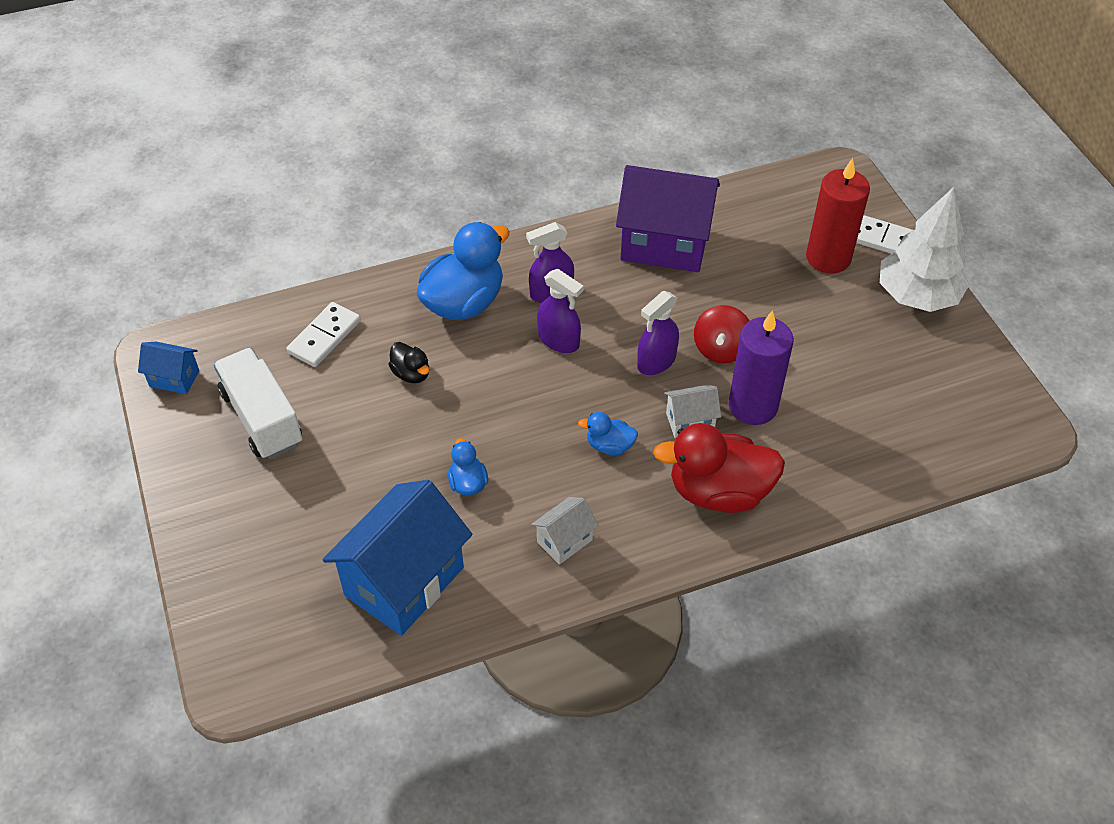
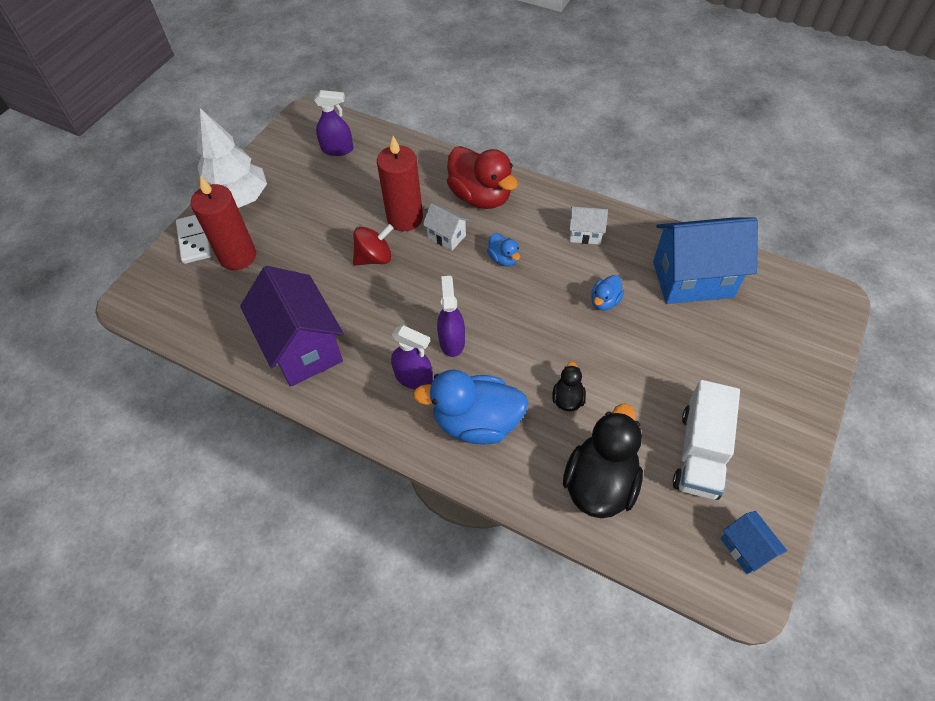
camera: 130 degrees left, 5 degrees up
white domino [286,302,361,367] -> black duck [563,404,643,518]
purple spray bottle [637,291,679,375] -> purple spray bottle moved to [314,90,353,156]
purple candle [728,310,794,425] -> red candle [377,136,423,231]

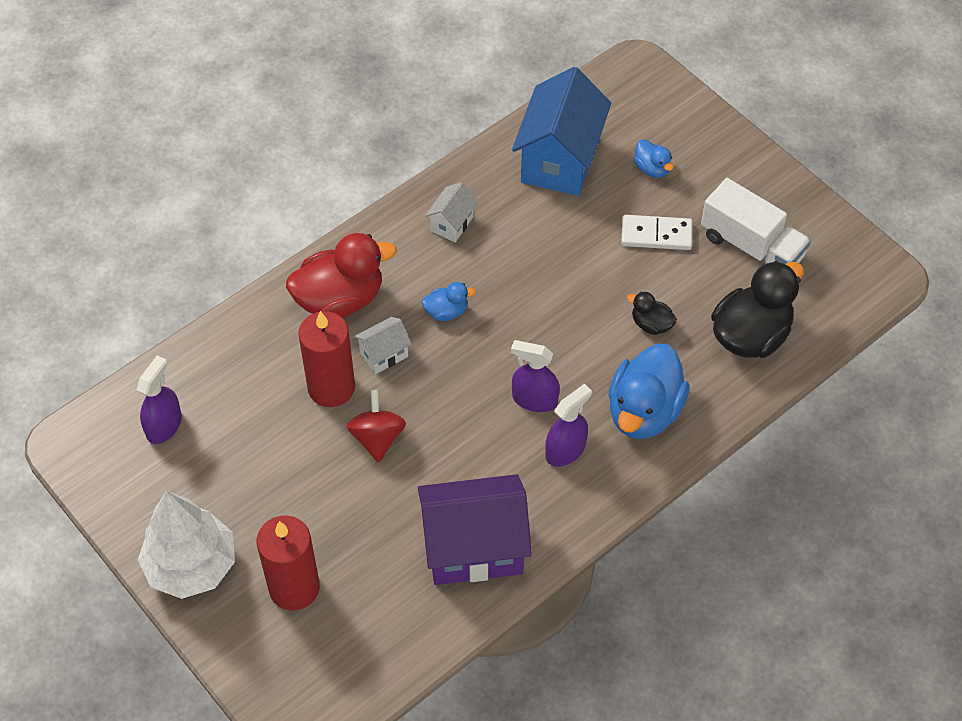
camera: 70 degrees left, 0 degrees up
white domino [176,215,212,264] -> white domino moved to [621,215,692,250]
black duck [563,404,643,518] -> black duck turned 90 degrees clockwise [711,261,804,358]
blue duck [591,275,624,311] -> blue duck moved to [634,139,674,178]
blue house [721,511,787,574] -> none

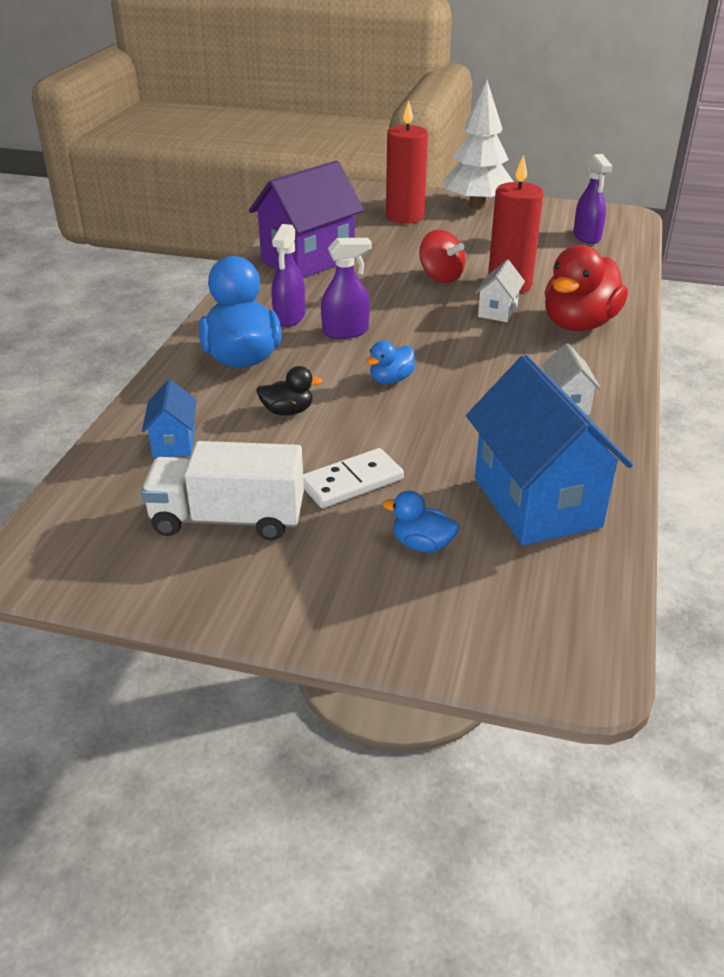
camera: 145 degrees right, 20 degrees down
blue duck [422,282,476,321] -> blue duck moved to [366,341,415,384]
black duck [711,261,804,358] -> blue house [142,379,197,457]

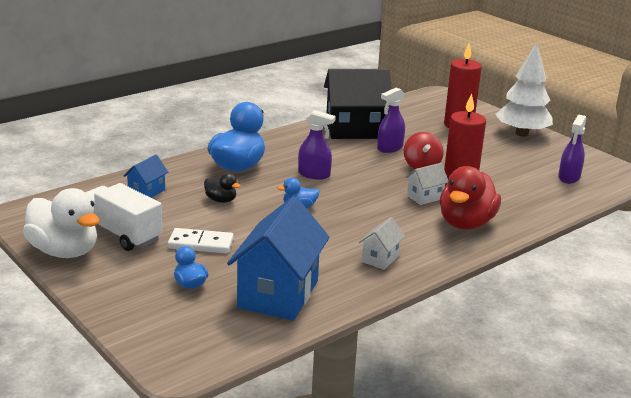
camera: 35 degrees right, 10 degrees down
purple house [249,161,364,278] -> black house [324,69,391,139]
purple spray bottle [271,224,305,327] -> purple spray bottle moved to [377,87,405,153]
red duck [545,245,628,331] -> red duck turned 45 degrees counterclockwise [440,166,501,230]
none -> white duck [23,188,100,258]

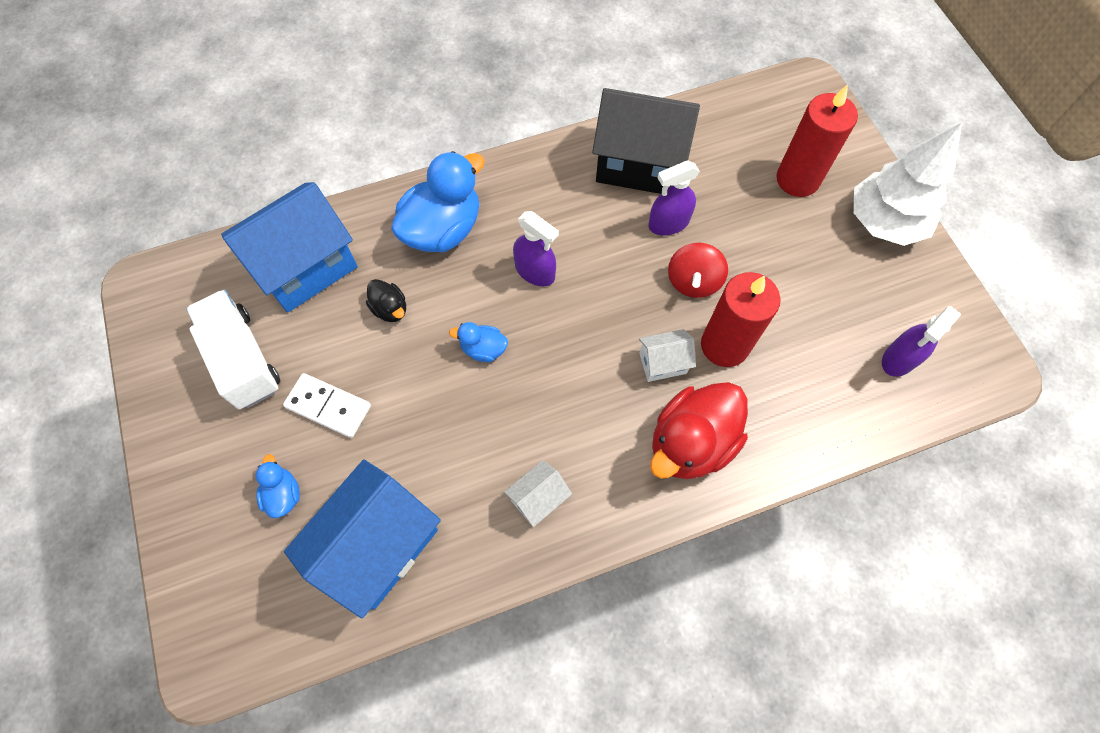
camera: 20 degrees right, 40 degrees up
white duck [23,188,100,258] -> none
blue house [124,155,168,198] -> blue house [221,182,358,313], size x2.13

